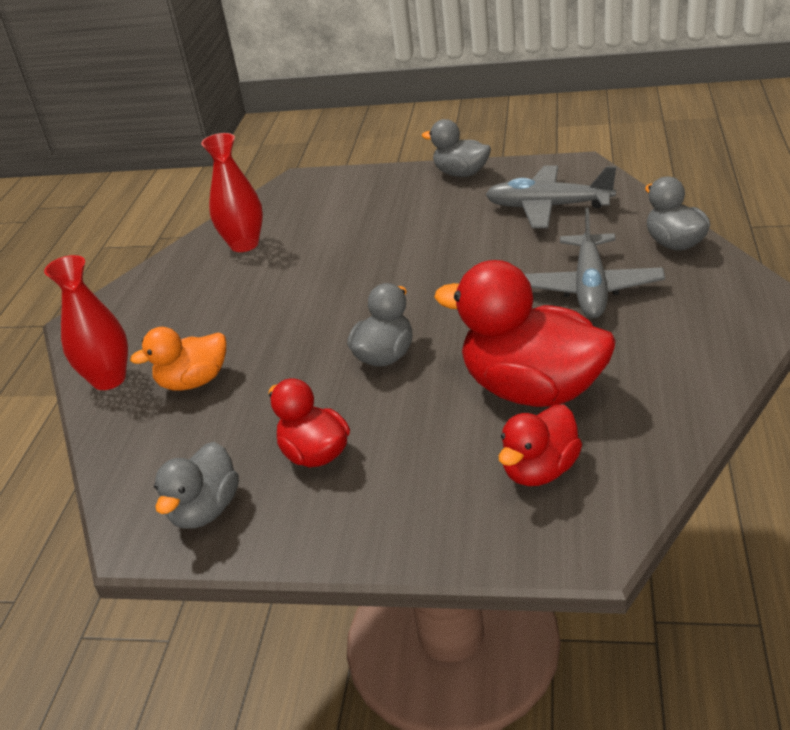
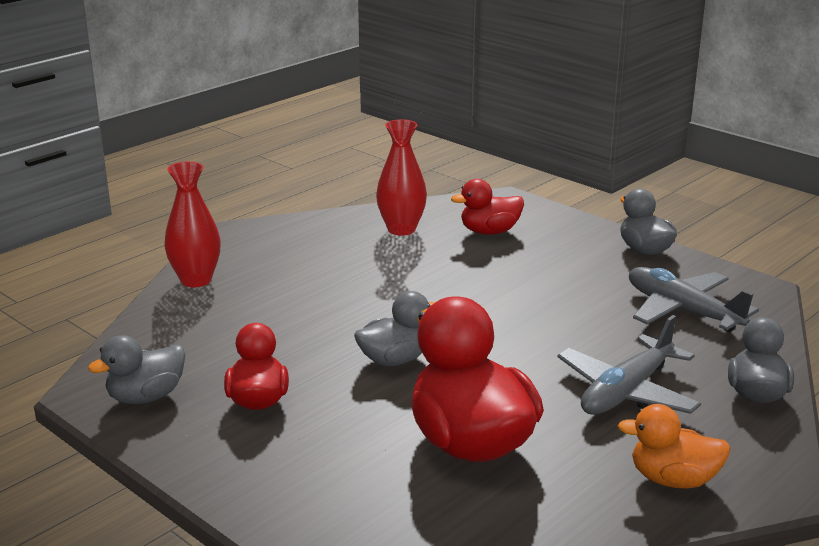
camera: 30 degrees right, 10 degrees down
orange duck [130,327,226,391] -> orange duck moved to [618,404,731,488]
red duck [499,405,582,486] -> red duck moved to [451,179,524,235]

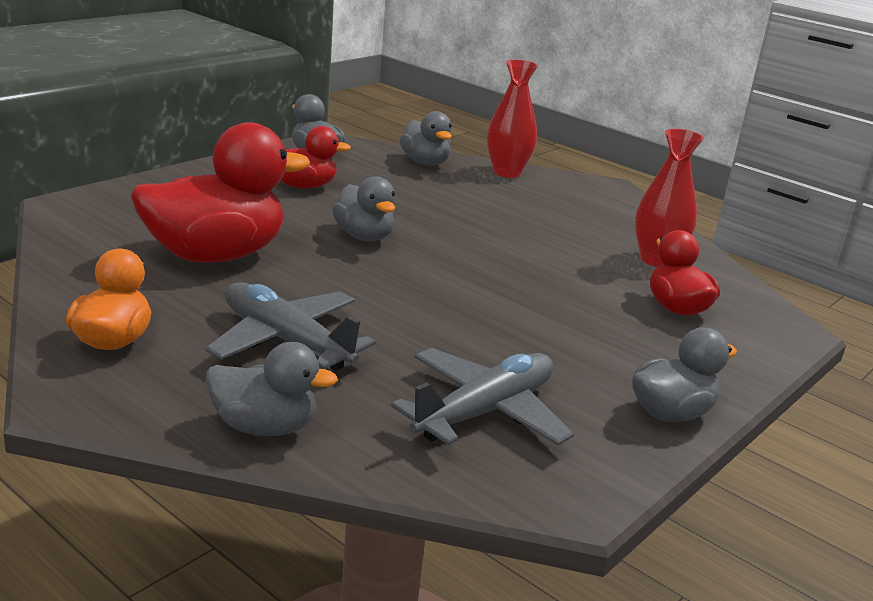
camera: 85 degrees right, 0 degrees up
none -> grey duck [400,111,452,166]

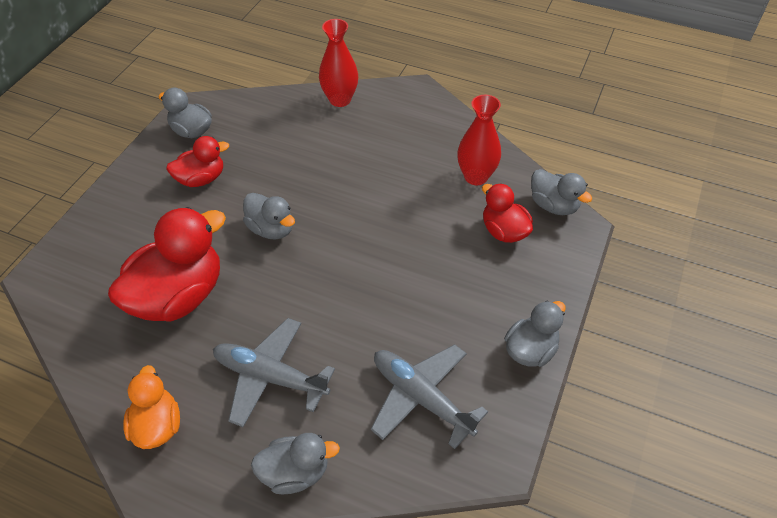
camera: 15 degrees left, 25 degrees up
grey plane [391,348,574,446] -> grey plane turned 75 degrees counterclockwise [371,344,488,449]
grey duck [400,111,452,166] -> grey duck moved to [531,169,592,215]

